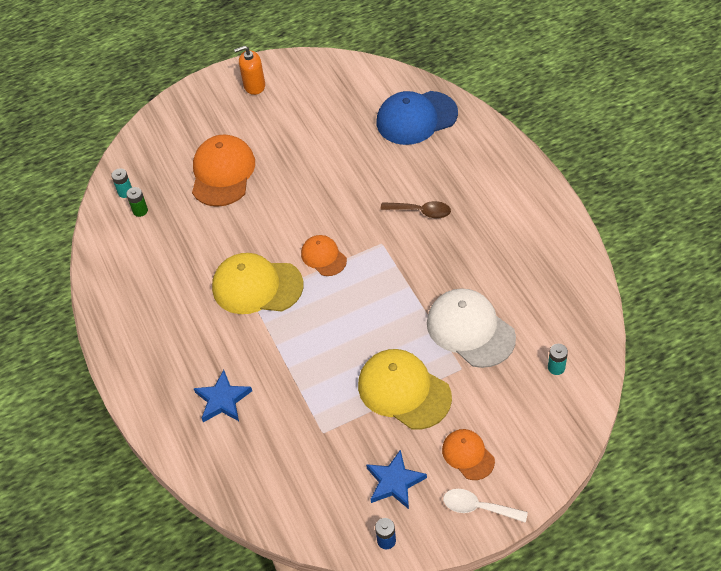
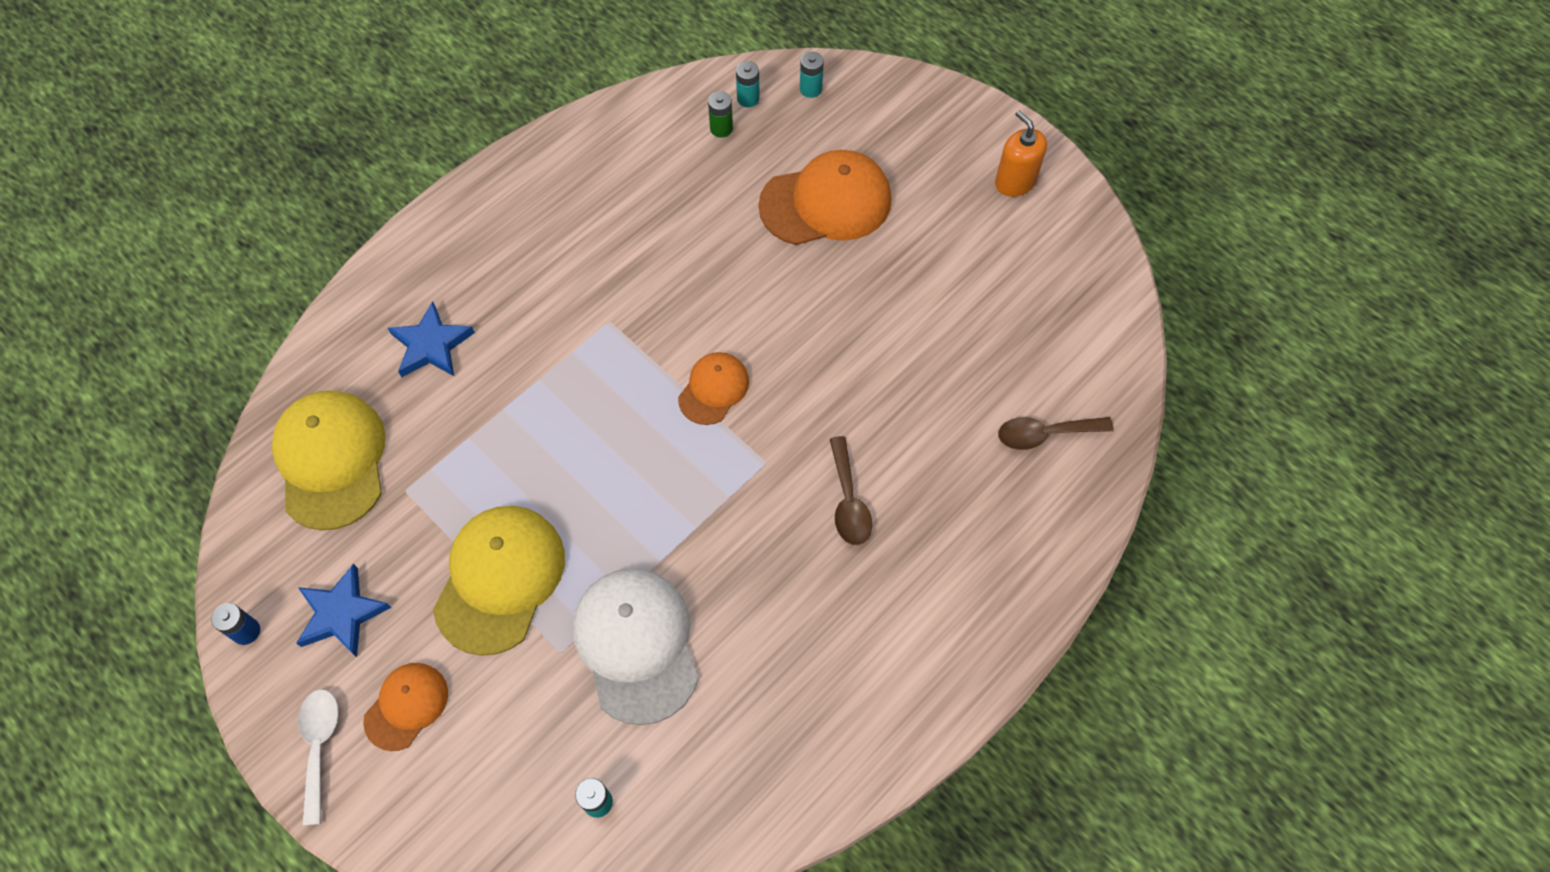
camera: 65 degrees right, 10 degrees up
yellow cap [212,253,304,314] -> yellow cap moved to [272,390,386,531]
blue cap [377,91,458,145] -> brown spoon [998,417,1114,450]
white cap [427,288,516,368] -> white cap turned 45 degrees counterclockwise [573,568,698,725]
none -> turquoise battery [800,51,824,98]

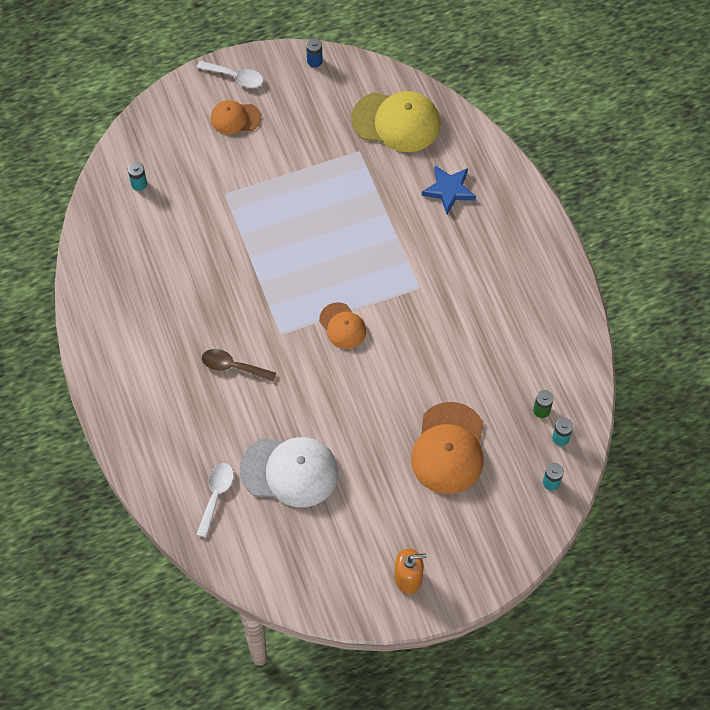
camera: 115 degrees right, 0 degrees up
blue star [296,564,391,657] -> none
orange cap [363,663,448,751] -> orange cap turned 120 degrees clockwise [211,100,261,134]
yellow cap [433,506,565,656] -> none
white cap [573,568,698,725] -> white cap moved to [240,437,338,507]
brown spoon [998,417,1114,450] -> white spoon [196,463,234,538]

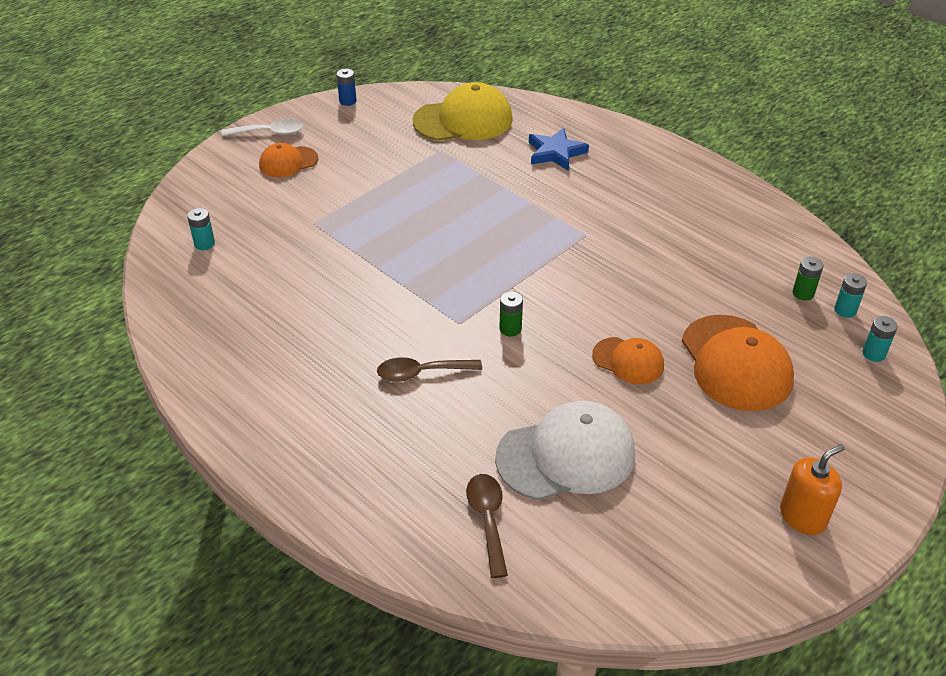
camera: 25 degrees left, 20 degrees down
white spoon [196,463,234,538] -> brown spoon [466,474,508,578]
orange cap [319,302,366,349] -> orange cap moved to [592,337,664,385]
none -> green battery [499,291,523,337]

